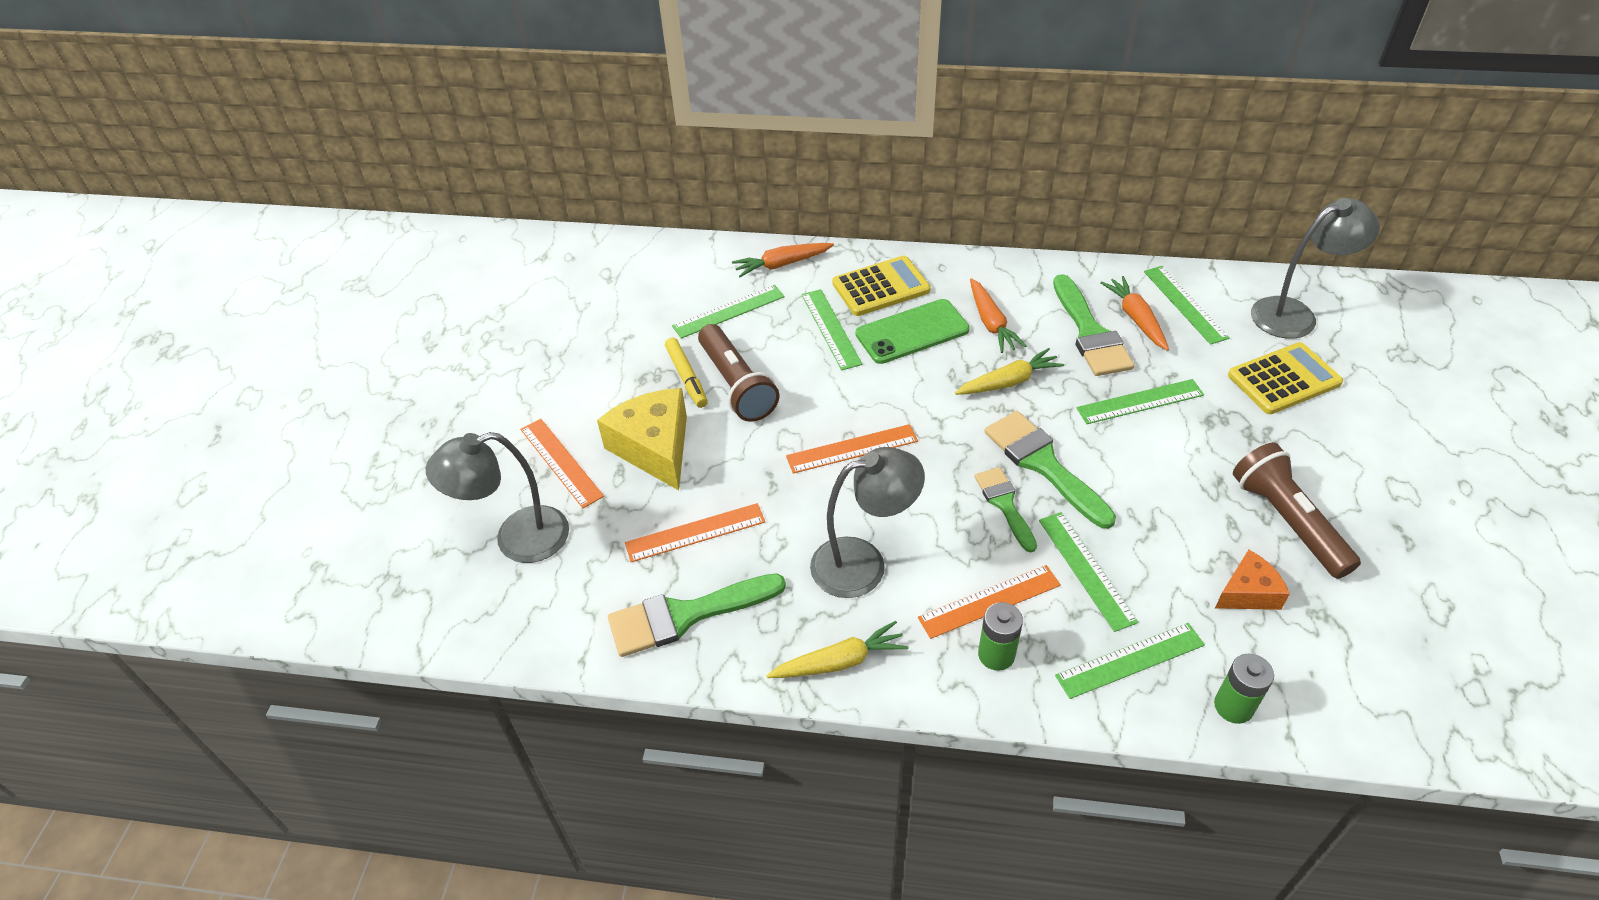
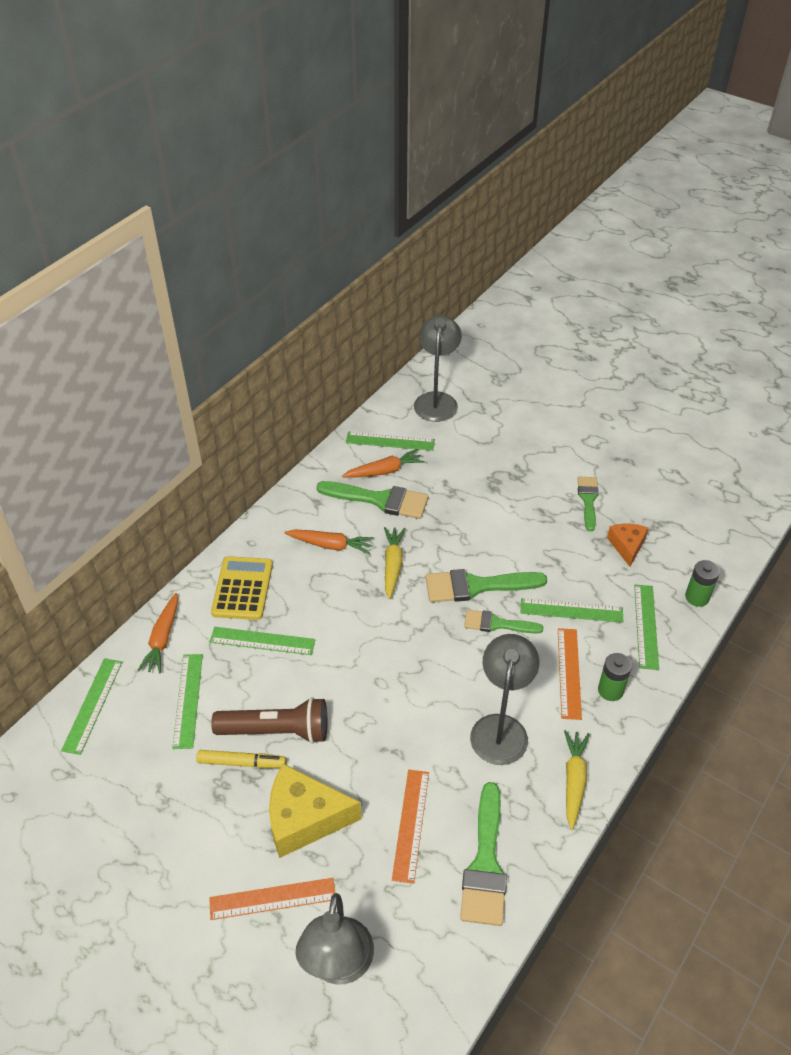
camera: 65 degrees left, 0 degrees up
orange ruler [786,424,918,474] -> none
green phone [856,299,970,364] -> none
green ruler [1077,379,1204,424] -> green ruler moved to [61,658,122,755]
orange carrot [1100,276,1169,351] -> orange carrot turned 150 degrees clockwise [342,449,425,478]
yellow calculator [1228,342,1343,414] -> none
brown flashlight [1233,443,1361,579] -> green brush [578,477,599,531]

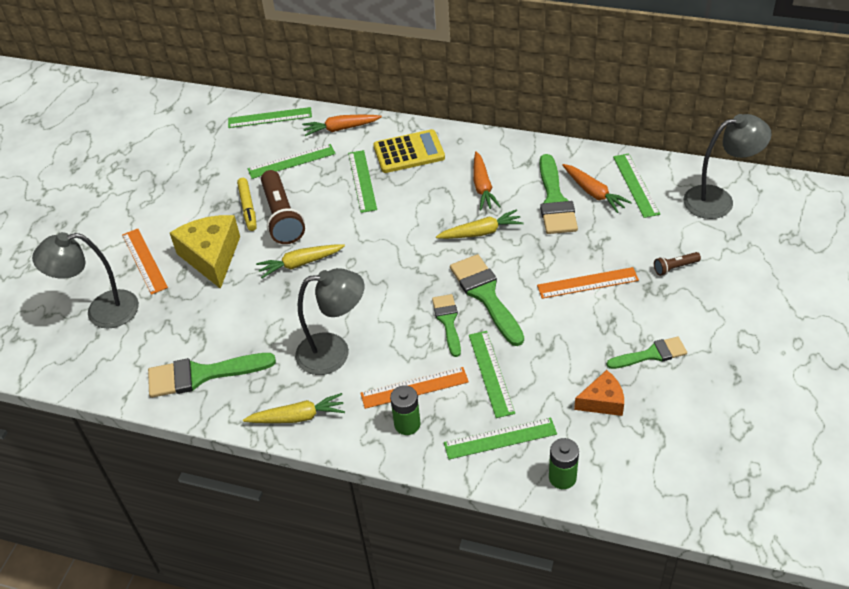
camera: 75 degrees right, 0 degrees up
orange ruler [392,770,429,884] -> orange ruler moved to [537,267,639,299]
none -> yellow carrot [256,244,345,278]
none -> brown flashlight [654,252,701,276]

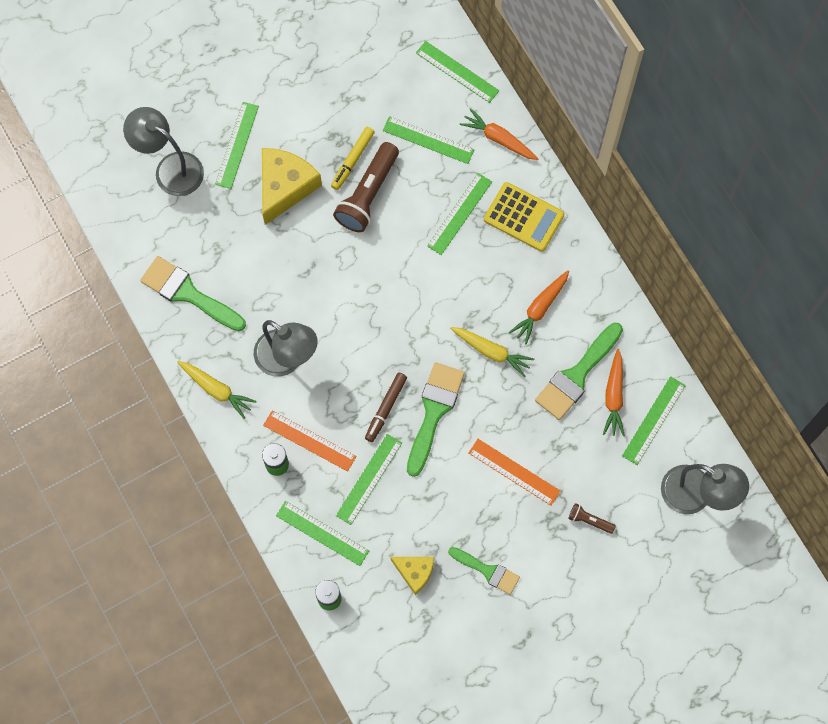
camera: 40 degrees right, 25 degrees up
orange ruler [122,229,168,295] -> green ruler [215,102,259,189]
yellow carrot [256,244,345,278] -> none
green brush [432,294,461,357] -> brown marker [365,373,407,442]
orange cheese [574,370,624,416] -> yellow cheese [390,557,434,595]

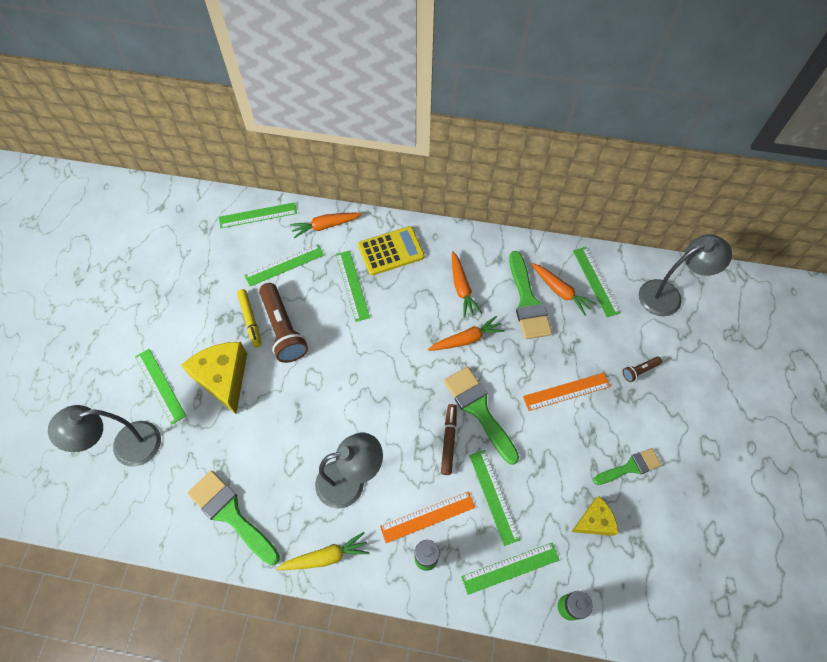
camera: 50 degrees left, 10 degrees down
green brush [140,256,246,331] -> green brush turned 60 degrees clockwise [188,470,280,565]
brown marker [365,373,407,442] -> brown marker turned 150 degrees counterclockwise [441,404,457,475]
yellow carrot [450,327,534,377] -> orange carrot [428,316,505,351]

